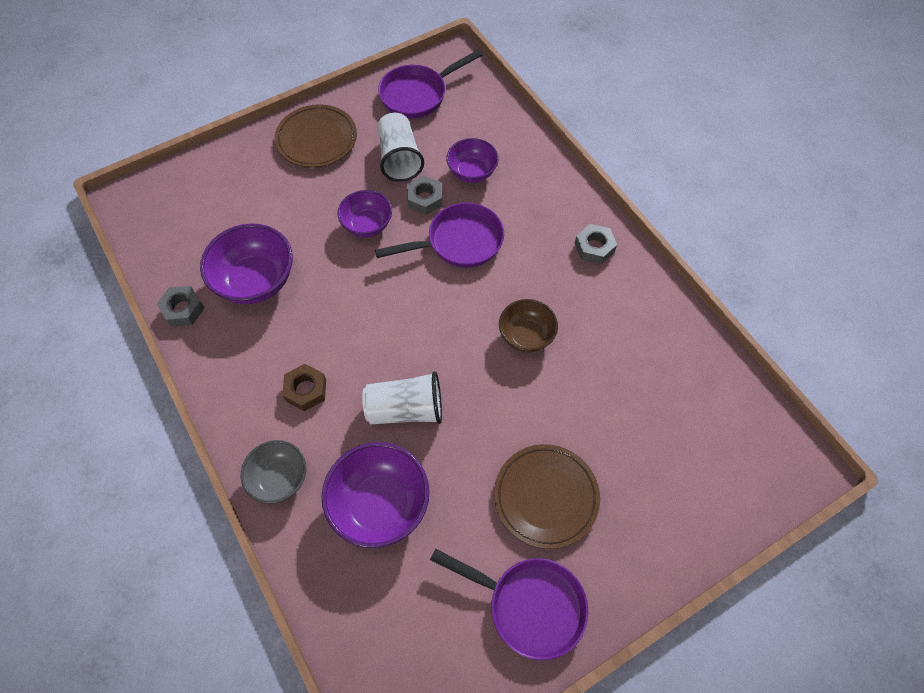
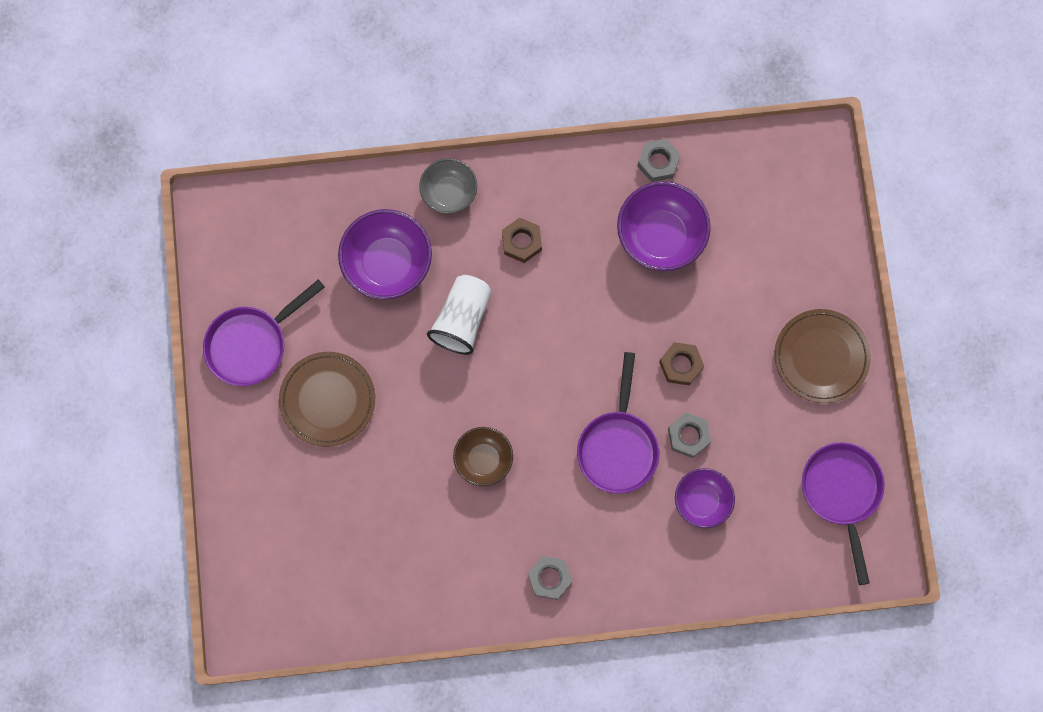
camera: 115 degrees right, 15 degrees up
purple bowl [337,190,392,237] -> brown nut [659,342,704,385]
white cup [377,113,424,182] -> none

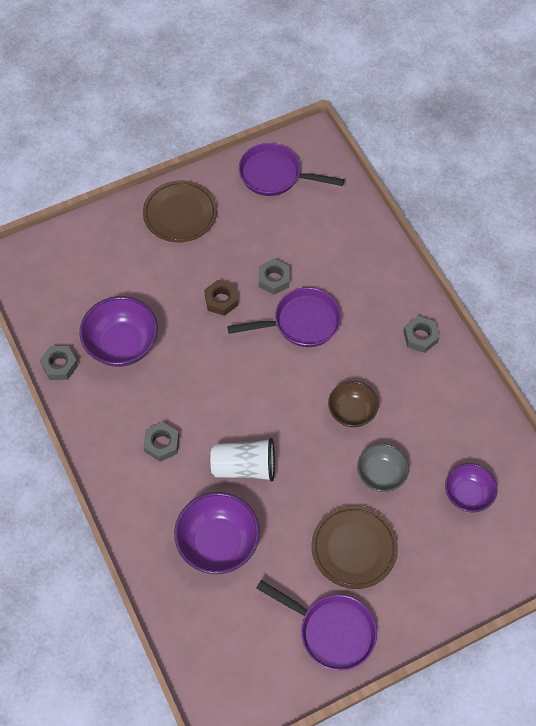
camera: 110 degrees left, 15 degrees down
grey bowl [419,158,477,214] -> grey bowl moved to [357,443,409,492]
brown nut [502,217,542,263] -> grey nut [143,422,179,462]
purple bowl [675,468,735,528] -> purple bowl moved to [445,463,498,512]
purple pan [802,442,885,585] -> purple pan turned 45 degrees clockwise [239,143,344,196]

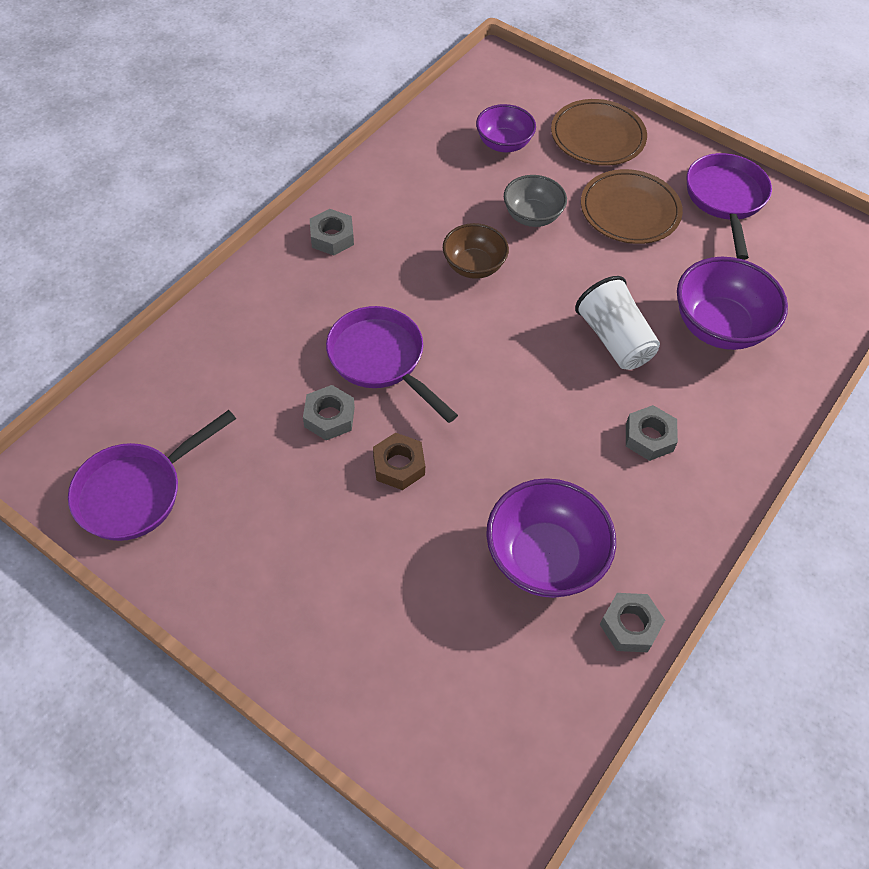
camera: 120 degrees left, 5 degrees down
brown plate [143,180,217,242] -> brown plate moved to [551,99,647,166]
purple pan [239,143,344,196] -> purple pan turned 60 degrees clockwise [68,410,236,541]

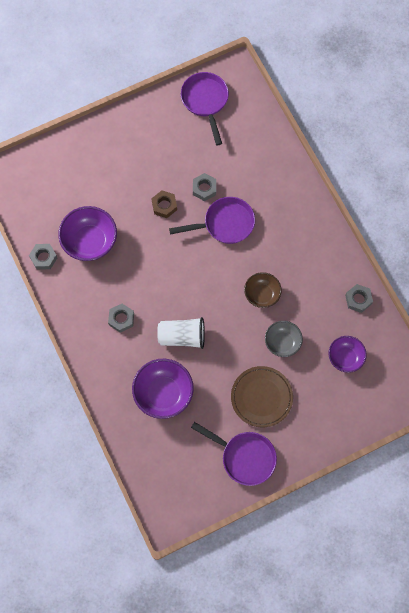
camera: 120 degrees right, 15 degrees up
grey nut [310,209,354,255] -> grey nut moved to [345,284,373,313]
brown plate [551,99,647,166] -> none

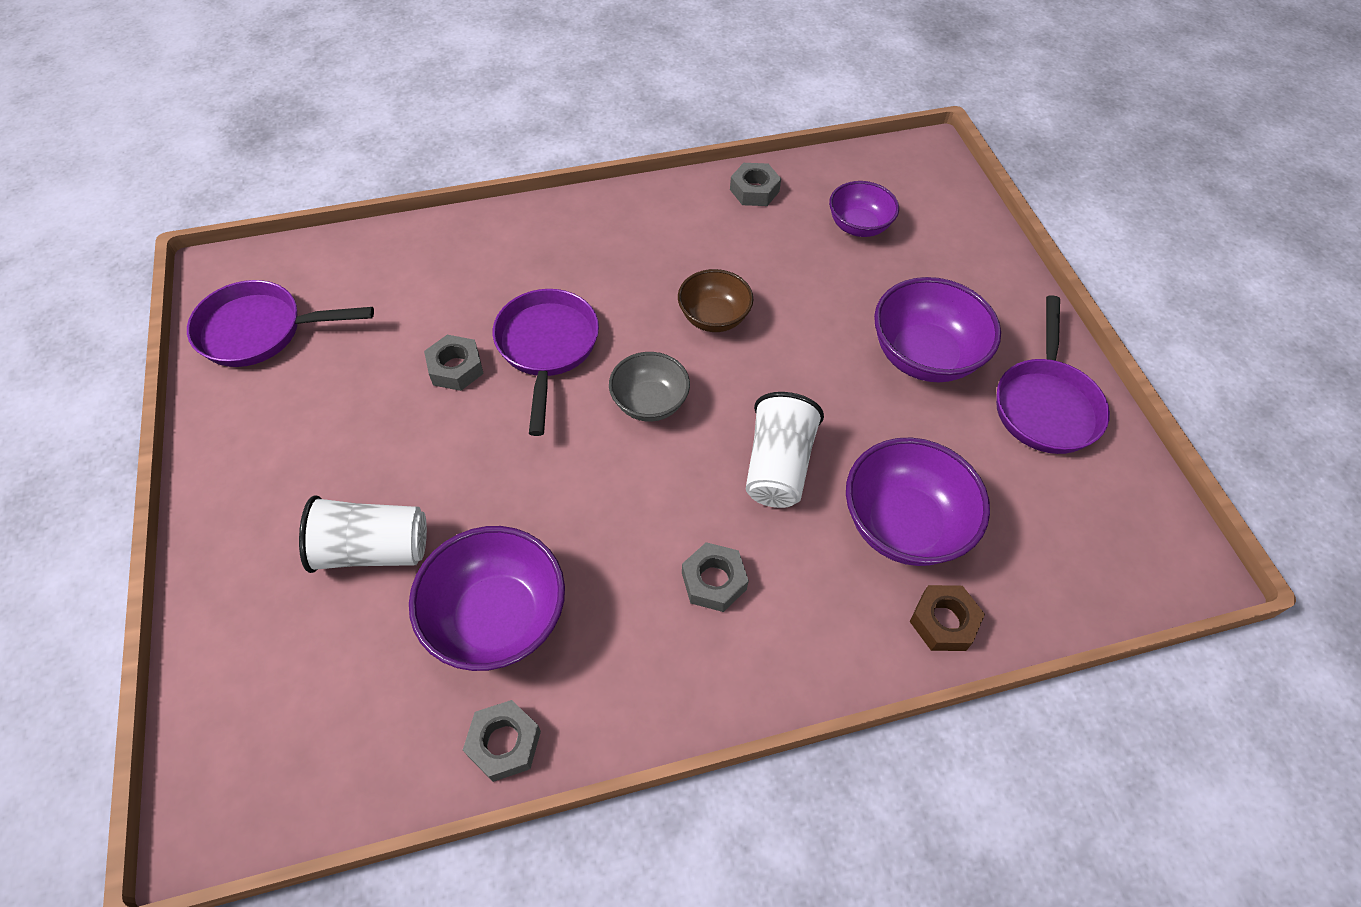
camera: 80 degrees left, 15 degrees down
brown nut [151,190,177,218] -> brown nut moved to [910,585,985,651]
purple pan [191,422,277,486] -> purple pan turned 150 degrees clockwise [996,295,1110,454]
brown plate [231,366,293,428] -> purple bowl [874,277,1001,382]
grey bowl [265,321,303,357] -> grey bowl moved to [609,352,690,422]
none -> white cup [299,495,427,573]

